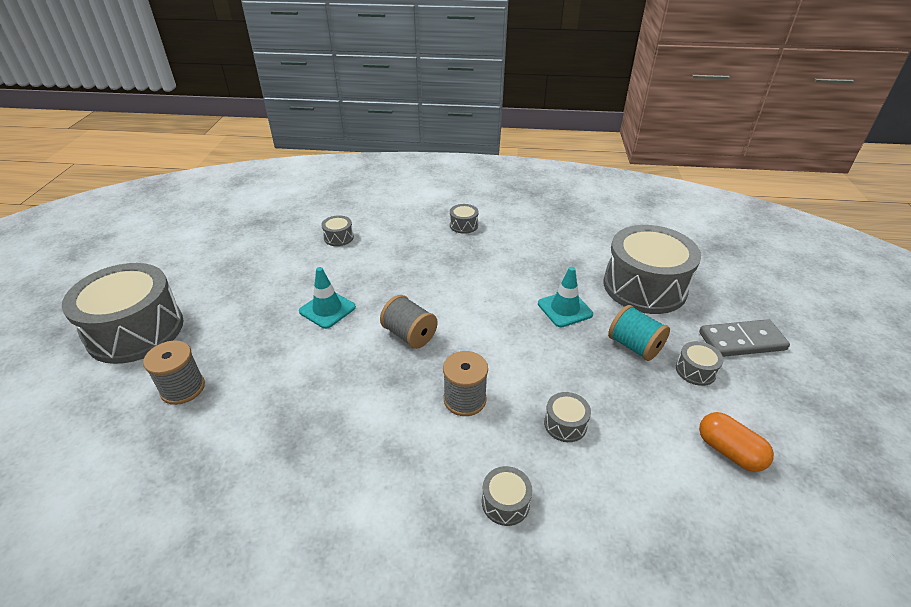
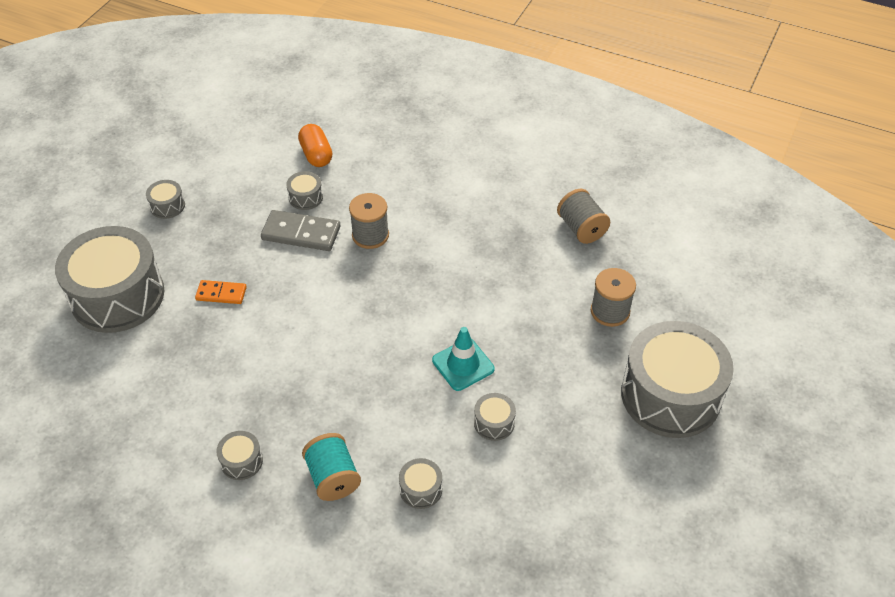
camera: 160 degrees left, 10 degrees up
grey spool [380,295,438,349] -> grey spool moved to [557,189,610,244]
grey drum [482,466,532,526] -> grey drum moved to [474,393,516,441]
turquoise traffic cone [538,267,593,327] -> orange domino [195,280,247,304]
turquoise spool [608,305,670,361] -> turquoise spool moved to [302,433,361,501]
grey domino [699,319,790,357] -> grey domino moved to [261,210,340,251]
orange capsule [699,412,774,472] -> orange capsule moved to [298,124,332,167]

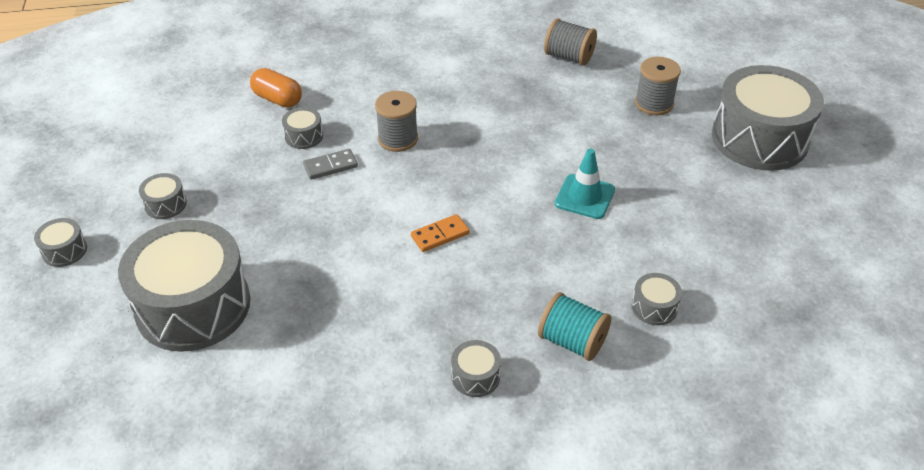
camera: 35 degrees left, 5 degrees down
orange domino [195,280,247,304] -> orange domino moved to [411,214,470,252]
grey domino [261,210,340,251] -> grey domino [303,149,358,180], size x0.61
grey drum [474,393,516,441] -> grey drum moved to [34,218,87,267]

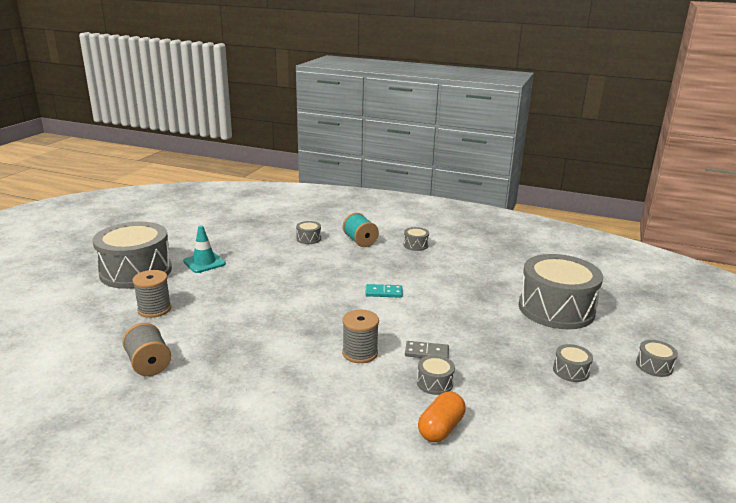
camera: 150 degrees left, 20 degrees down
orange capsule [250,68,302,108] -> orange capsule turned 60 degrees clockwise [418,391,466,442]
orange domino [411,214,470,252] -> turquoise domino [365,284,403,298]
turquoise traffic cone [555,149,615,219] -> turquoise traffic cone moved to [183,225,226,273]

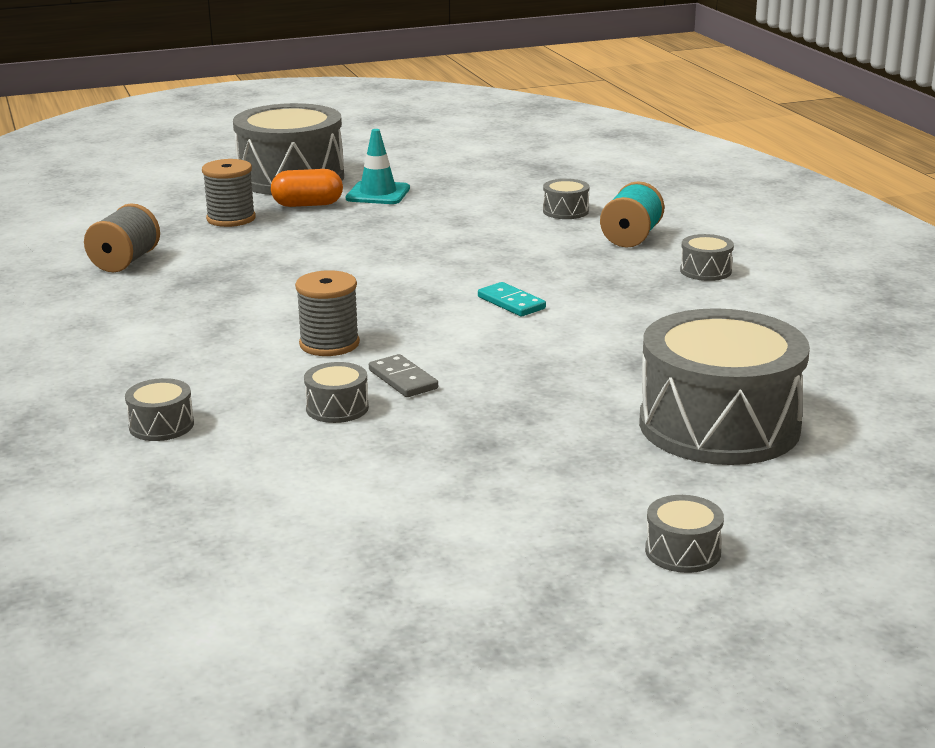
camera: 50 degrees right, 0 degrees up
orange capsule [418,391,466,442] -> orange capsule moved to [271,169,343,207]
grey drum [553,344,593,382] -> grey drum moved to [125,378,194,441]

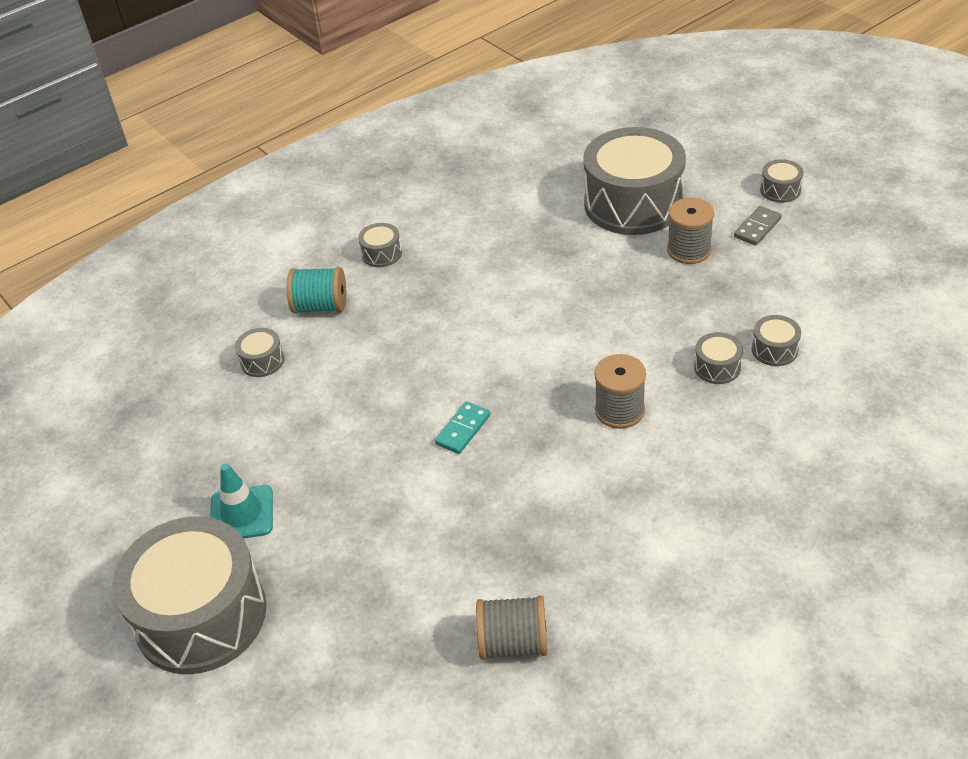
camera: 105 degrees left, 20 degrees up
grey drum [125,378,194,441] -> grey drum moved to [752,315,801,366]
grey spool [202,159,256,227] -> grey spool moved to [667,198,714,264]
orange capsule [271,169,343,207] -> none
grey domino [369,354,438,397] -> grey domino moved to [734,206,782,245]
turquoise domino [478,282,546,317] -> turquoise domino moved to [435,401,490,454]

